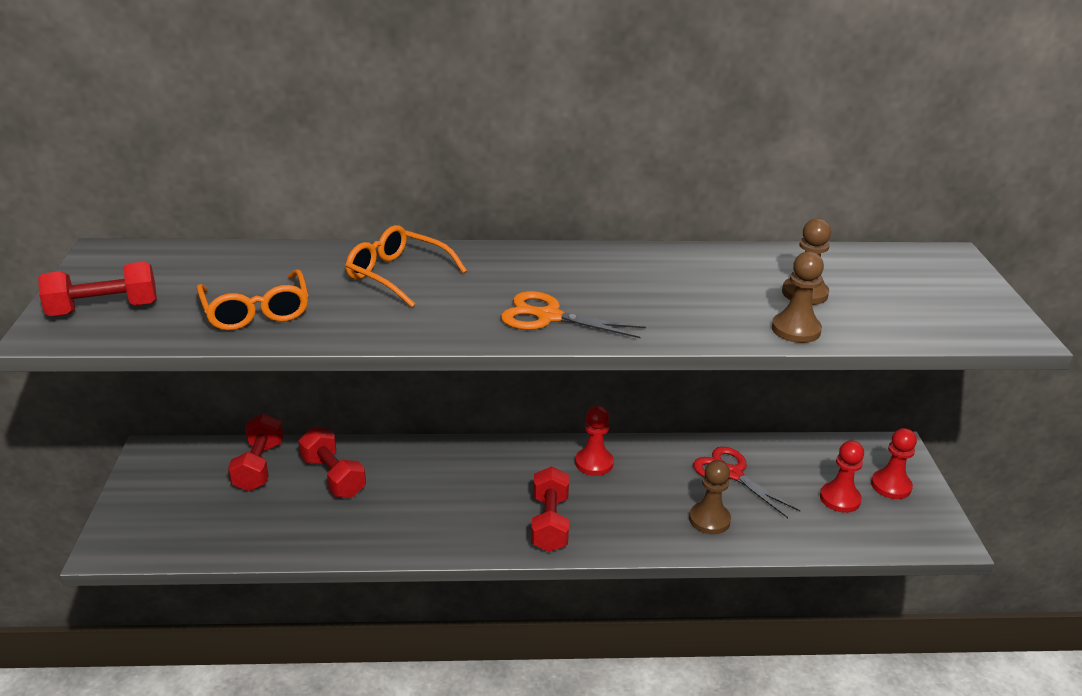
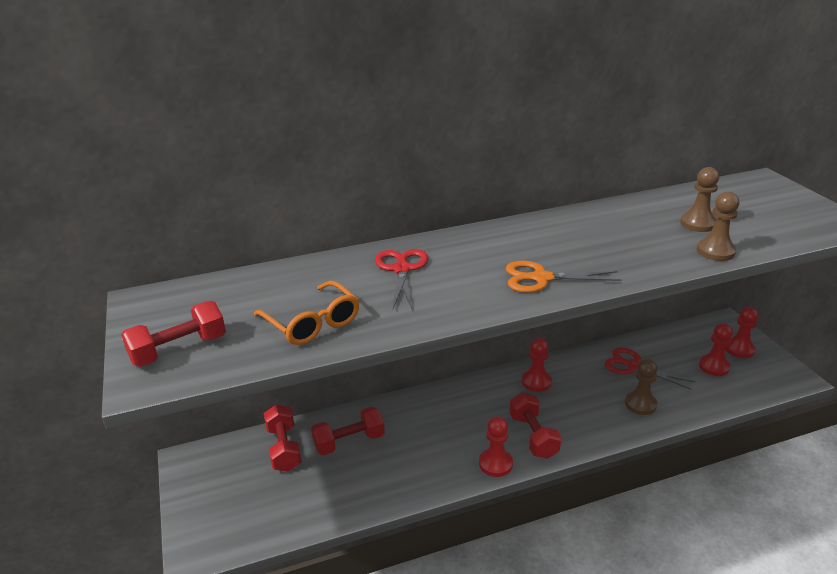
camera: 15 degrees left, 0 degrees up
red dumbbell [298,427,366,498] -> red dumbbell turned 60 degrees counterclockwise [311,407,385,455]
orange glasses [345,225,467,308] -> red scissors [375,249,429,311]
none -> red pawn [479,417,513,477]

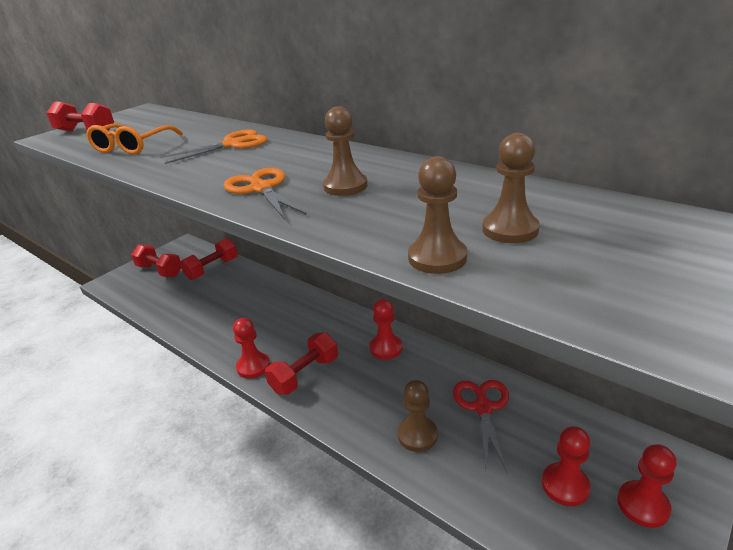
camera: 60 degrees right, 0 degrees up
red dumbbell [311,407,385,455] -> red dumbbell moved to [131,244,181,277]
red scissors [375,249,429,311] -> orange scissors [160,129,267,164]
none -> brown pawn [323,106,367,196]

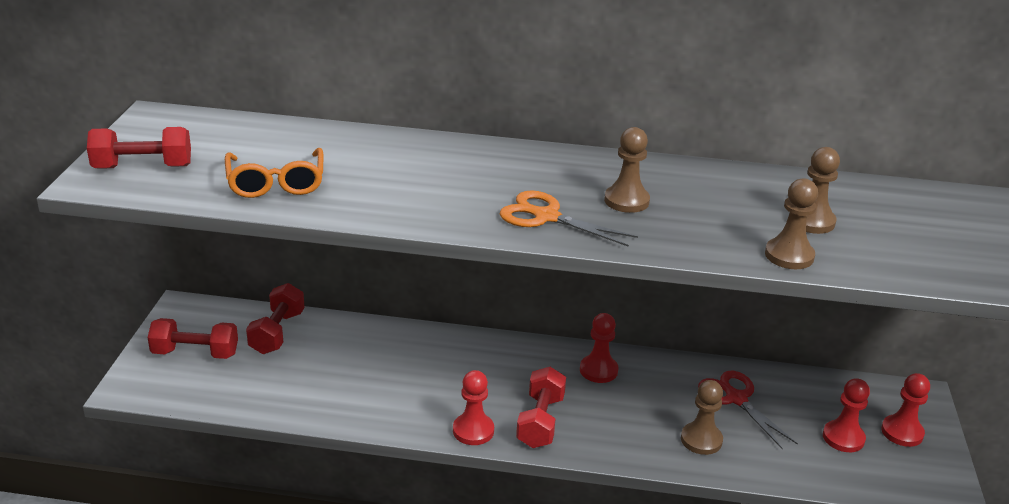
camera: 35 degrees left, 0 degrees up
orange scissors [160,129,267,164] -> none

